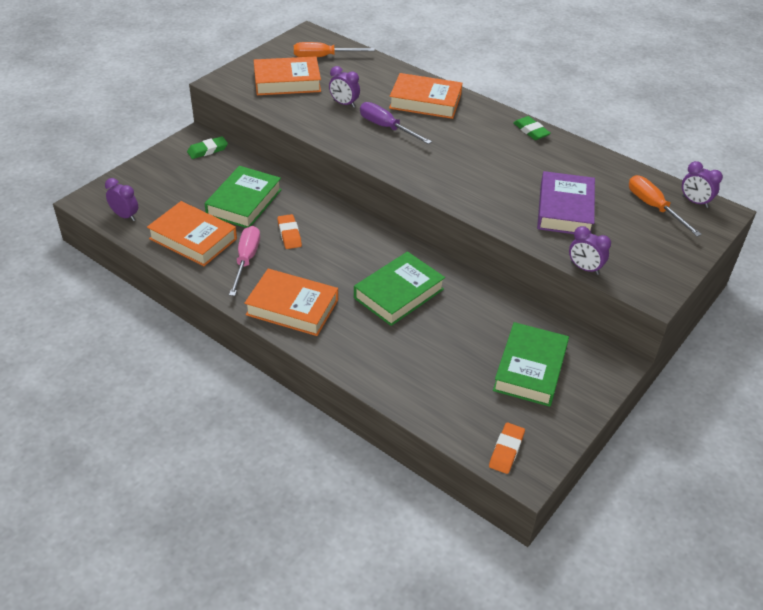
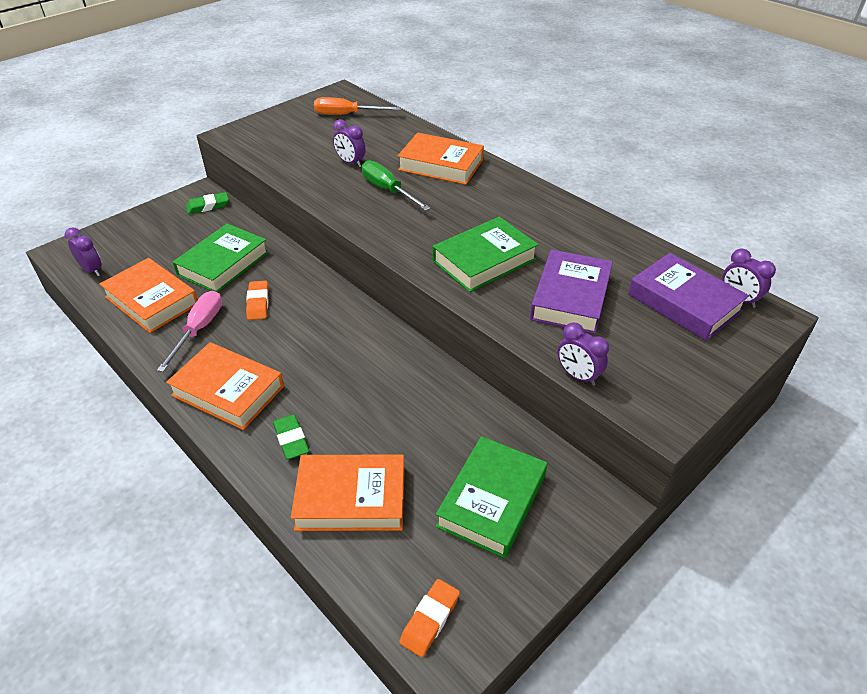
camera: 10 degrees right, 0 degrees up
orange book [254,56,321,95] -> orange book moved to [291,454,405,531]
green book [354,252,445,326] -> green book moved to [433,217,538,292]
purple screwdriver [360,102,432,144] -> green screwdriver [362,160,430,211]
green eraser [513,116,551,140] -> green eraser moved to [273,414,309,460]
orange screwdriver [629,175,702,237] -> purple book [628,253,749,341]

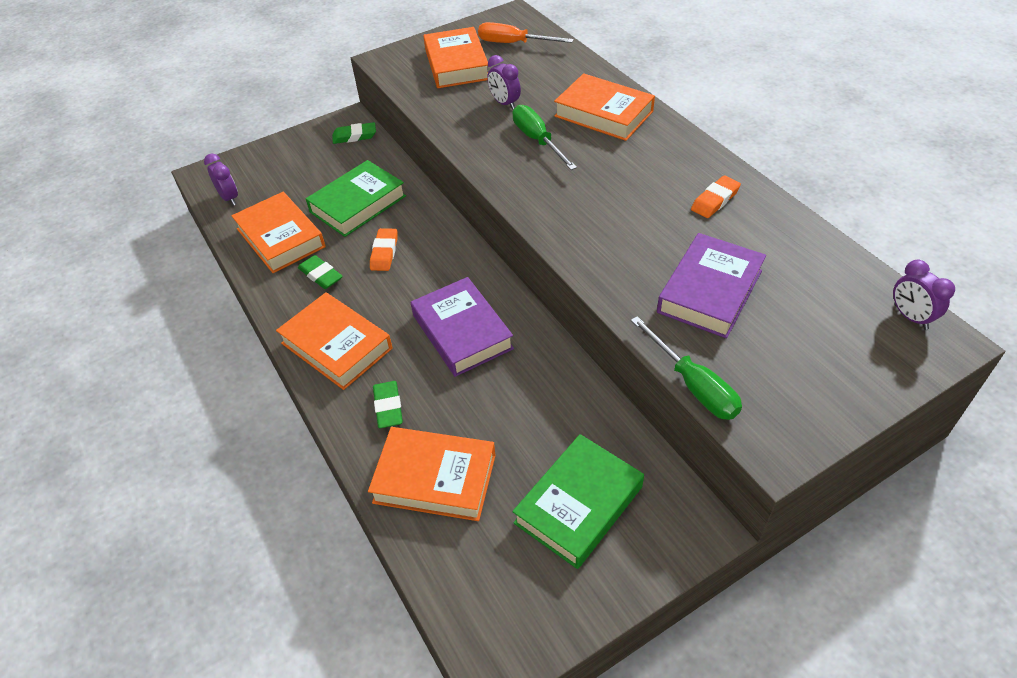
camera: 15 degrees right, 5 degrees up
pink screwdriver [157,291,222,372] -> green eraser [298,255,343,289]
orange eraser [400,579,460,657] -> orange eraser moved to [691,175,741,218]
green book [433,217,538,292] -> none
purple clock [558,322,609,386] -> green screwdriver [631,316,742,420]
purple book [628,253,749,341] -> purple book moved to [411,277,514,377]
none -> orange book [423,27,488,88]

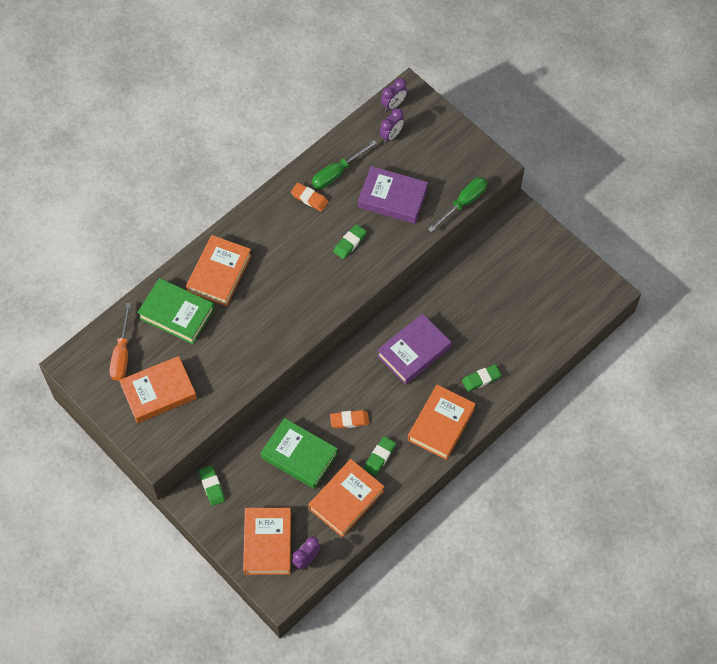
camera: 105 degrees left, 15 degrees up
orange book [368,427,496,521] -> orange book moved to [243,508,291,575]
purple clock [487,55,521,110] -> purple clock moved to [380,108,404,143]
green book [512,434,644,569] -> green book moved to [137,278,215,344]
green screwdriver [513,105,577,170] -> green screwdriver moved to [312,140,377,189]
none -> green eraser [333,224,367,259]

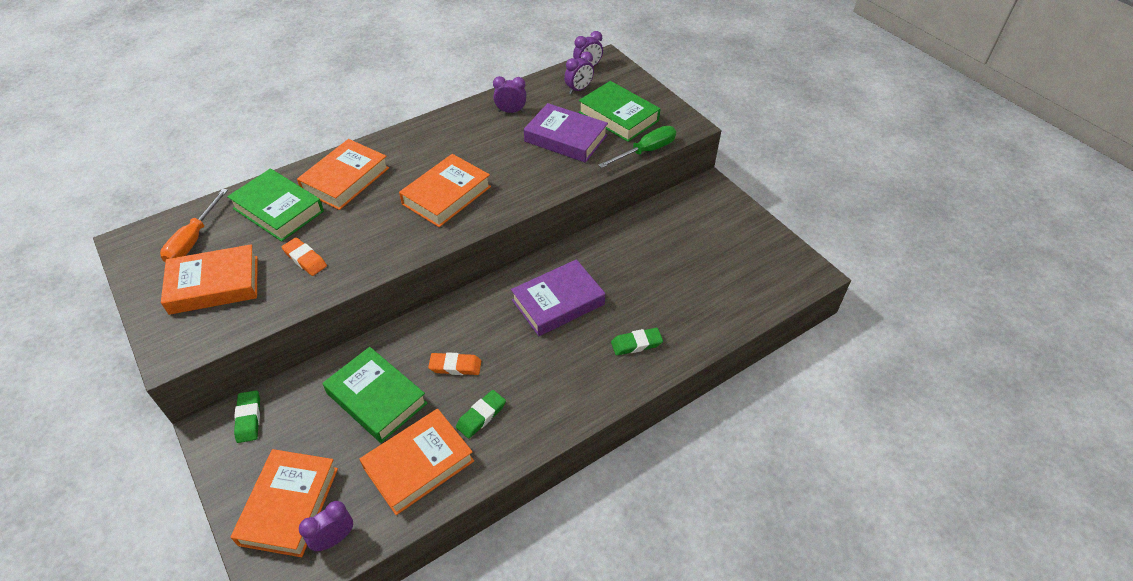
camera: 10 degrees right, 15 degrees down
orange eraser [291,183,328,211] -> orange eraser moved to [282,238,327,276]
green screwdriver [312,140,377,189] -> purple clock [493,76,526,113]
green eraser [333,224,367,259] -> none
orange book [408,385,476,460] -> orange book moved to [399,154,491,227]
none -> green book [579,81,660,142]

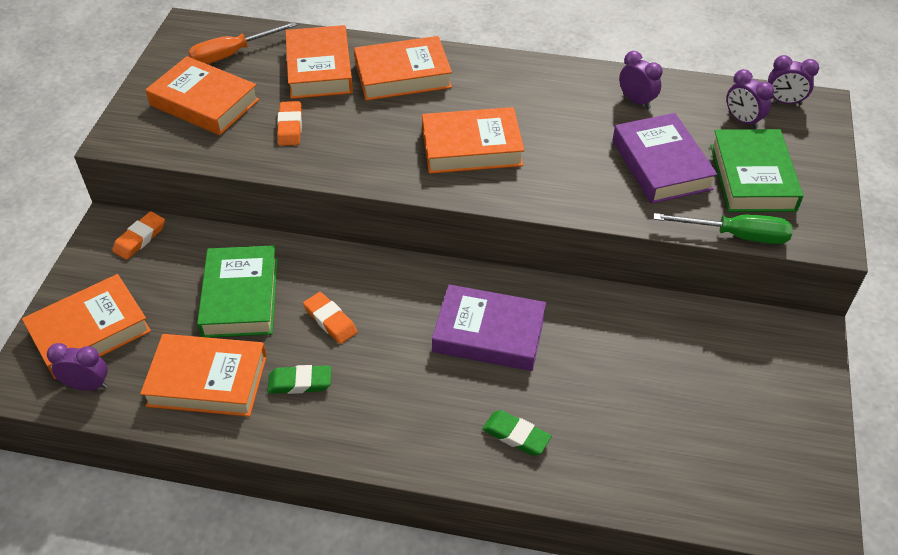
camera: 45 degrees right, 0 degrees up
green book [227,169,324,242] -> orange book [286,25,353,99]
green eraser [234,390,260,443] -> orange eraser [112,211,165,260]
purple clock [564,52,594,94] -> purple clock turned 45 degrees clockwise [726,69,774,129]

